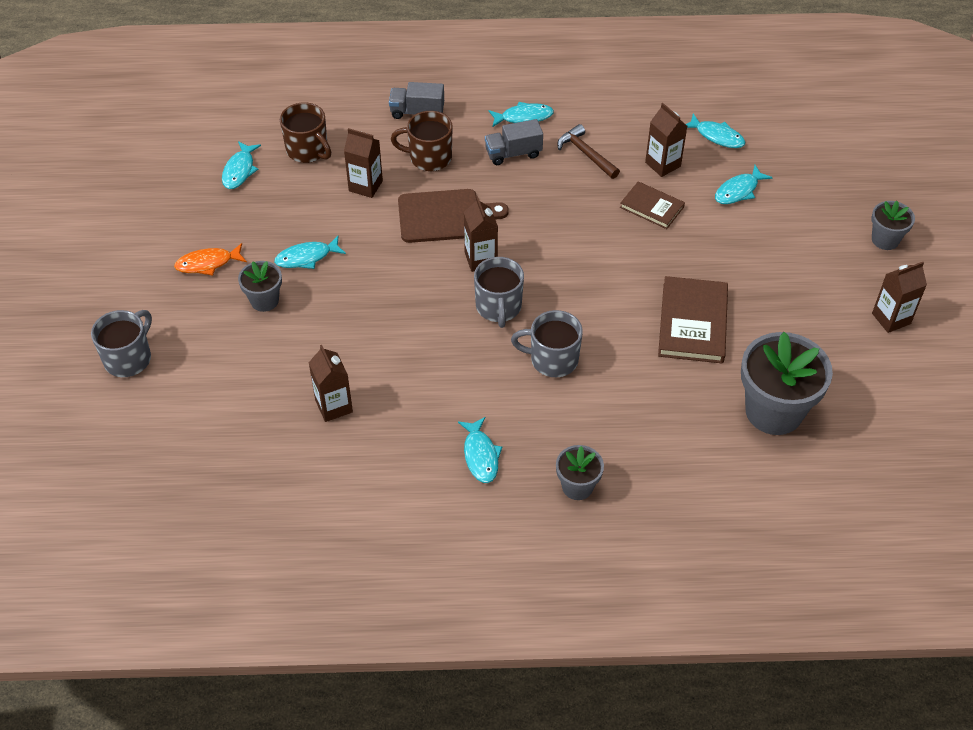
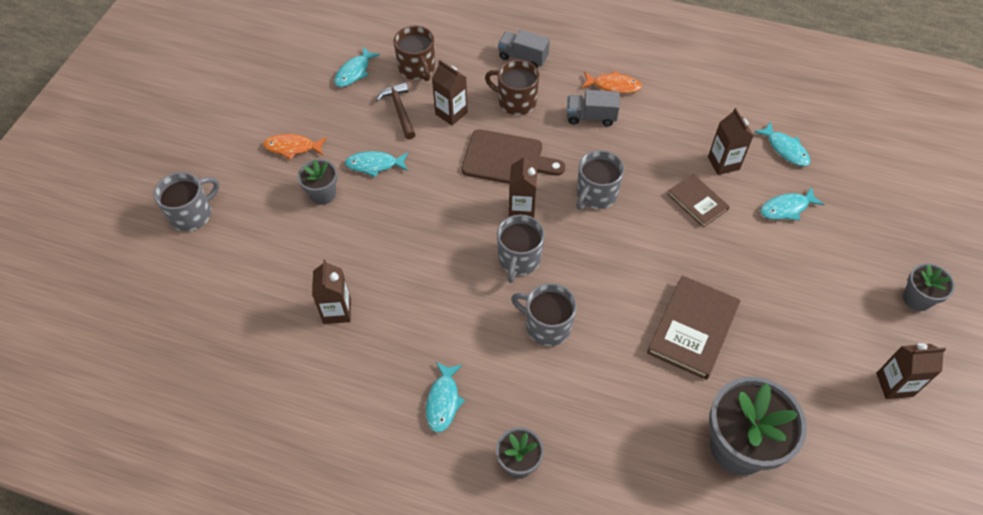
camera: 20 degrees right, 5 degrees up
turquoise fish [488,102,554,127] -> orange fish [582,71,642,93]
brown hammer [557,124,620,179] -> brown hammer moved to [376,82,416,139]
none -> grey mug [576,150,624,210]

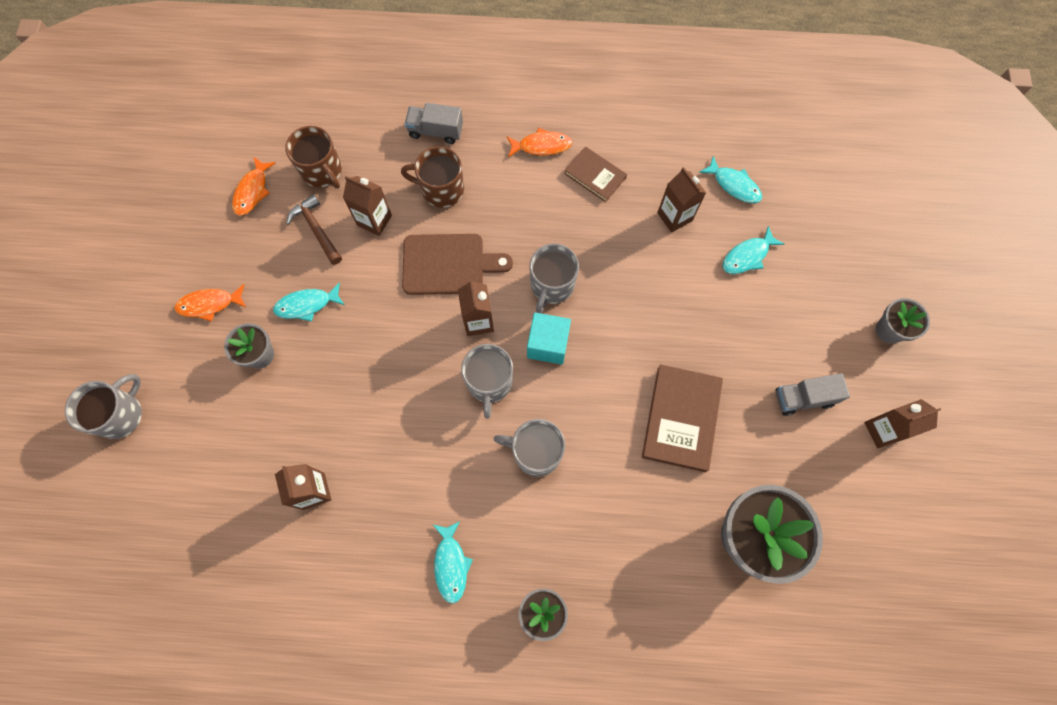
camera: 15 degrees left, 15 degrees up
turquoise fish [334,47,380,87] -> orange fish [232,157,275,216]
grey truck [567,90,620,126] -> grey truck moved to [776,373,850,416]
brown book [667,174,730,228] -> brown book moved to [564,146,627,202]
none -> turquoise cube [527,312,571,365]

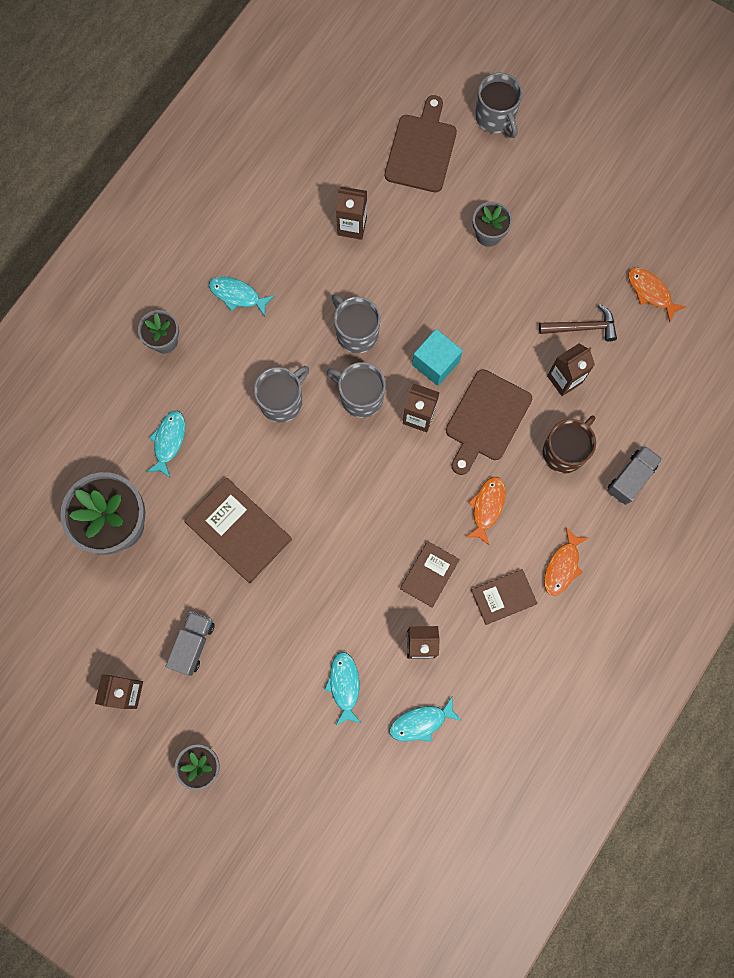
camera: 120 degrees right, 5 degrees up
orange fish [174,284,246,322] -> orange fish moved to [465,477,505,545]
turquoise fish [273,282,344,322] -> turquoise fish moved to [147,411,185,477]
brown mug [285,126,342,189] -> none
turquoise cube [527,312,571,365] -> turquoise cube moved to [412,329,463,386]
grey mug [530,243,579,313] -> grey mug moved to [332,294,381,353]
none -> brown cutting board [385,95,457,192]
none -> brown book [400,541,460,608]

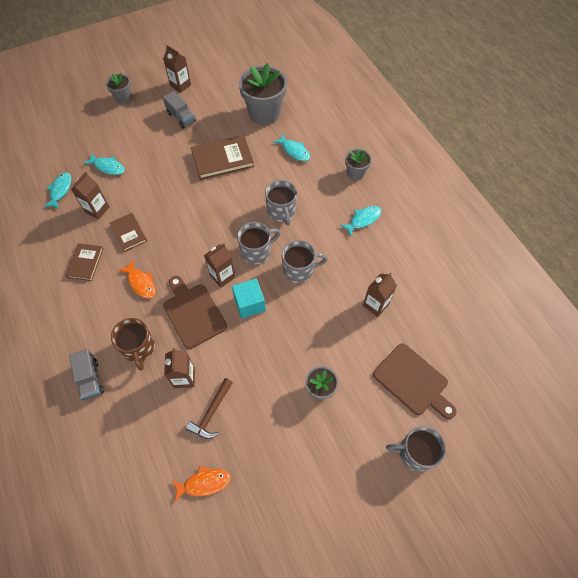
camera: 120 degrees right, 15 degrees down
orange fish [544,528,588,596] -> none

